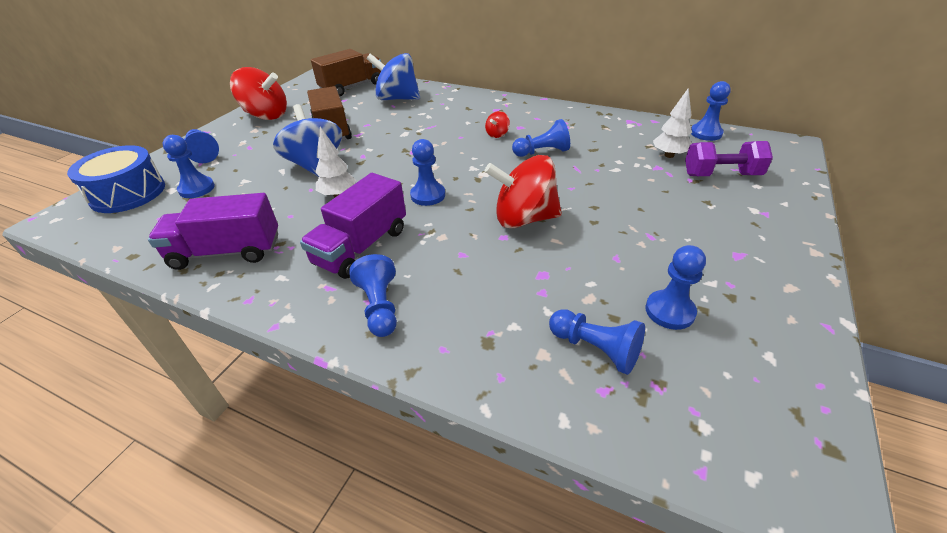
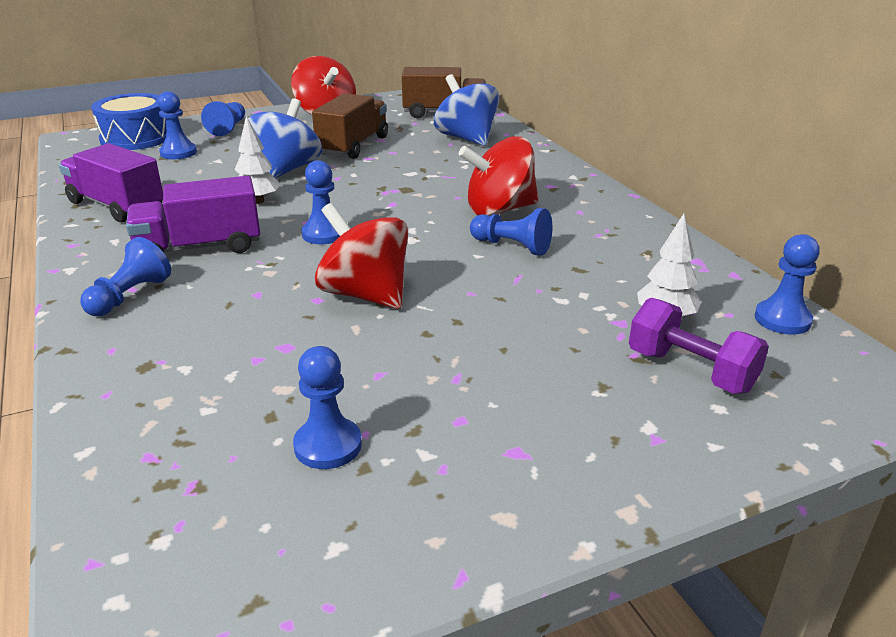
camera: 40 degrees right, 10 degrees down
red spinning top [485,111,510,138] -> red spinning top [459,136,539,216], size x2.31
blue pawn [549,309,645,375] -> none

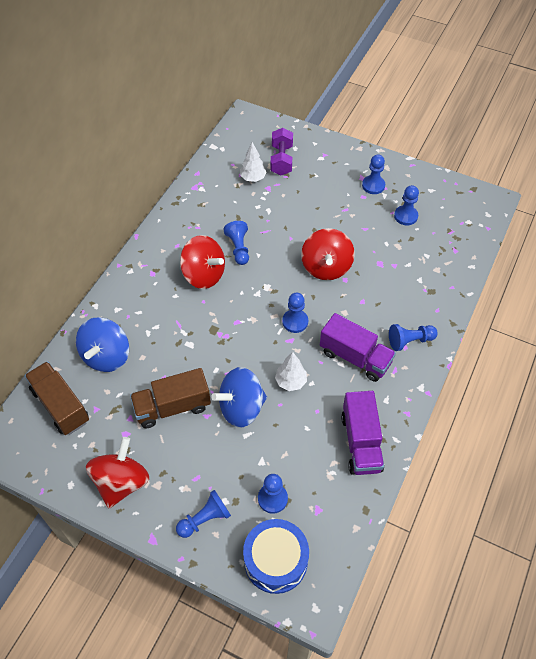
camera: 130 degrees left, 25 degrees up
blue pawn [754,234,820,335] -> blue pawn moved to [362,154,385,194]

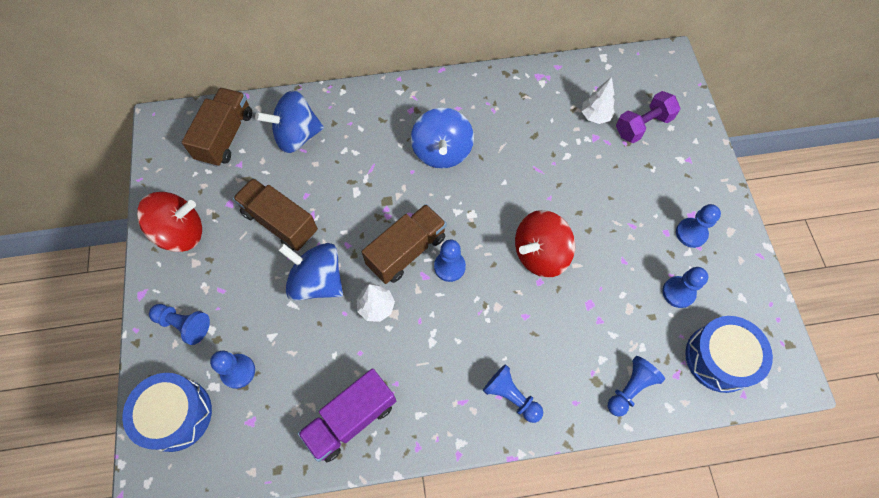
camera: 55 degrees right, 10 degrees up
red spinning top [180,235,225,289] -> blue spinning top [411,108,474,169]
blue pawn [223,221,249,265] -> blue pawn moved to [608,356,665,417]
purple truck [320,313,396,382] -> none
none -> brown truck [362,204,446,284]
none -> blue drum [685,316,773,393]

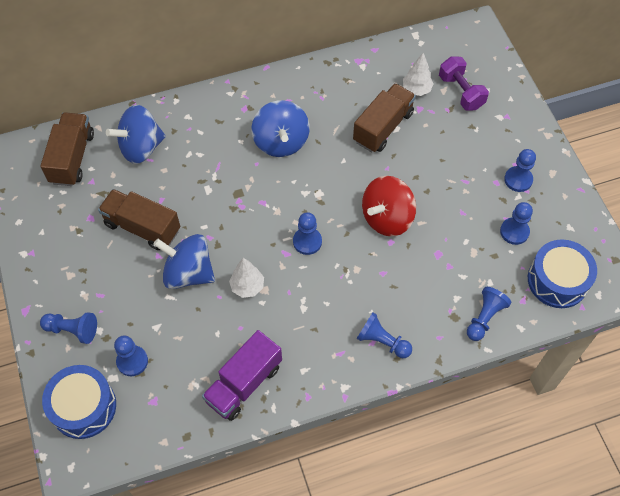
camera: 10 degrees left, 5 degrees down
red spinning top [137,192,202,252] -> none
brown truck [362,204,446,284] -> brown truck moved to [353,83,416,152]
purple dumbbell [616,91,680,143] -> purple dumbbell turned 75 degrees counterclockwise [439,56,489,111]

